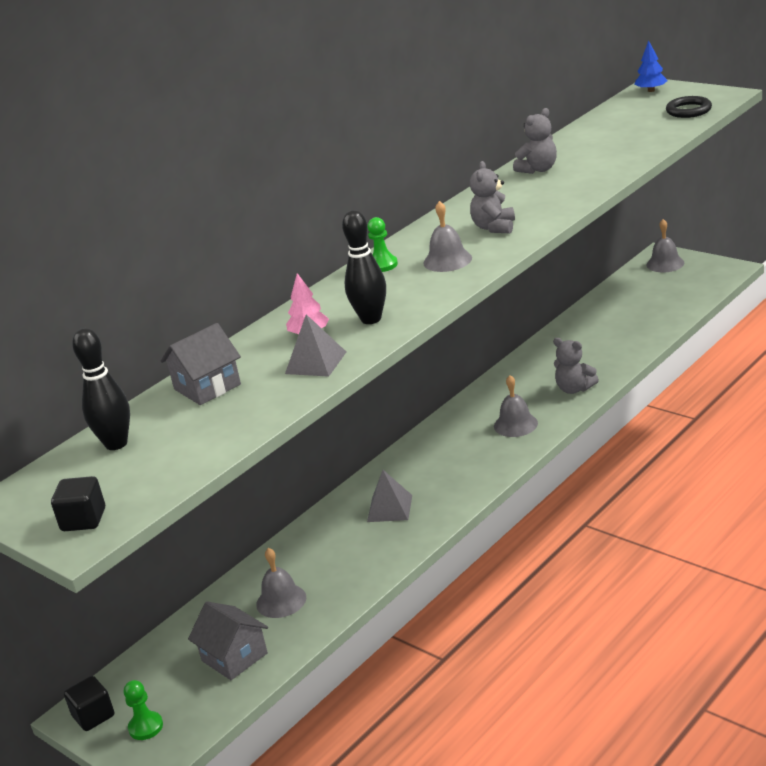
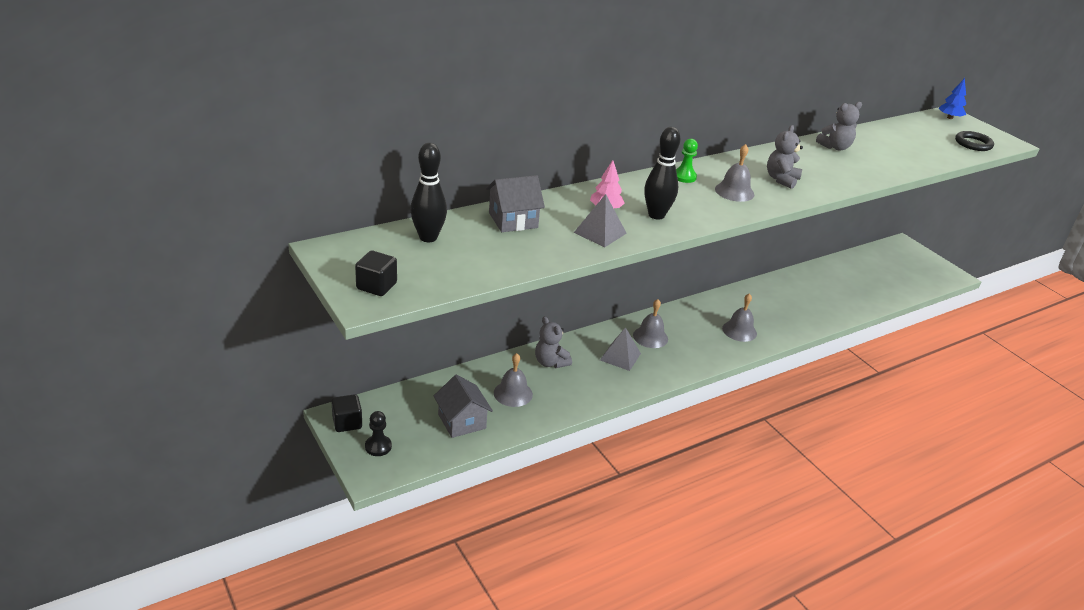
camera: 10 degrees right, 5 degrees up
green pawn [124,680,163,740] -> black pawn [365,411,392,456]
grey teddy bear [553,338,599,394] -> grey teddy bear moved to [535,316,572,368]
grey bell [647,219,684,272] -> grey bell moved to [633,299,668,348]

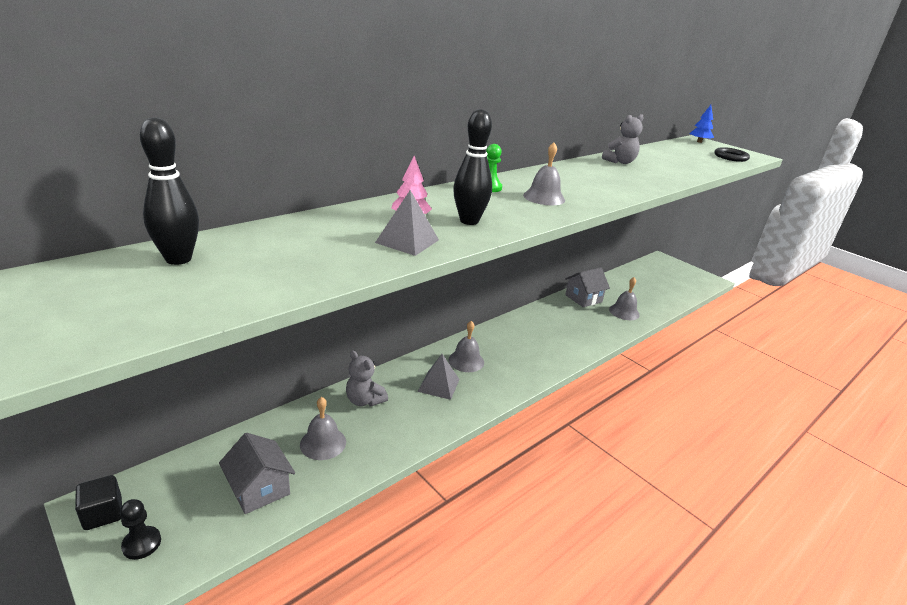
camera: 10 degrees left, 5 degrees down
black cube [355,251,397,296] -> none
grey house [486,175,545,232] -> grey house moved to [565,267,610,307]
grey bell [722,293,757,342] -> grey bell moved to [609,277,640,320]
grey teddy bear [767,125,803,189] -> none

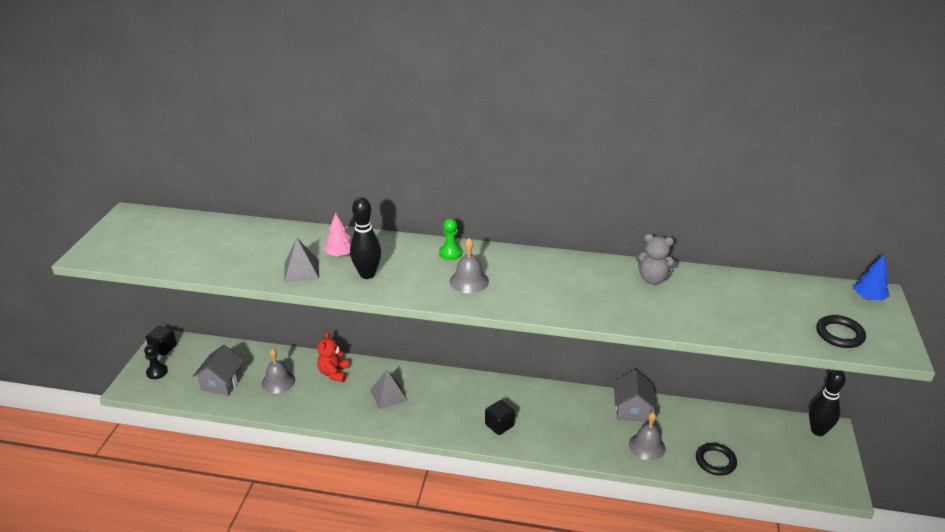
camera: 55 degrees right, 5 degrees up
black bowling pin [140,117,199,265] -> black bowling pin moved to [809,370,846,436]
grey teddy bear [346,351,388,406] -> red teddy bear [317,332,349,382]
grey bell [448,321,484,372] -> none
grey house [565,267,610,307] -> grey house turned 75 degrees clockwise [614,370,656,422]
none -> black cube [485,400,515,435]
none -> black ring [696,443,737,476]

